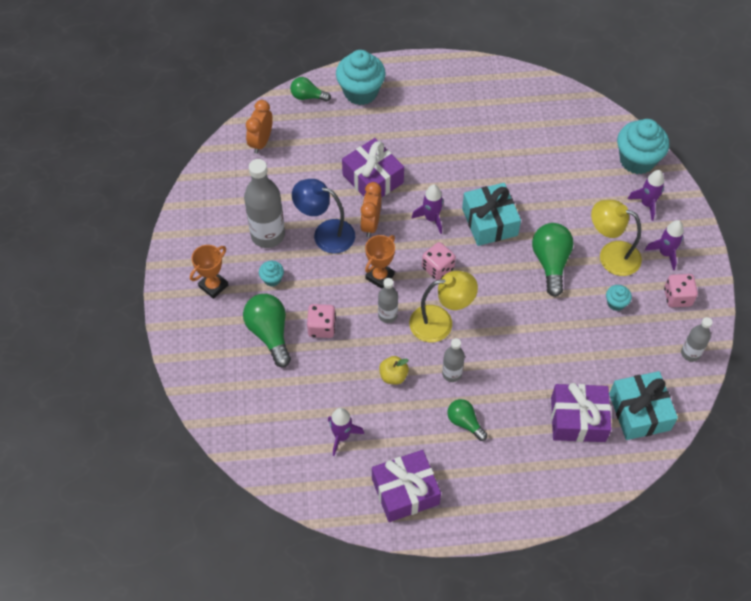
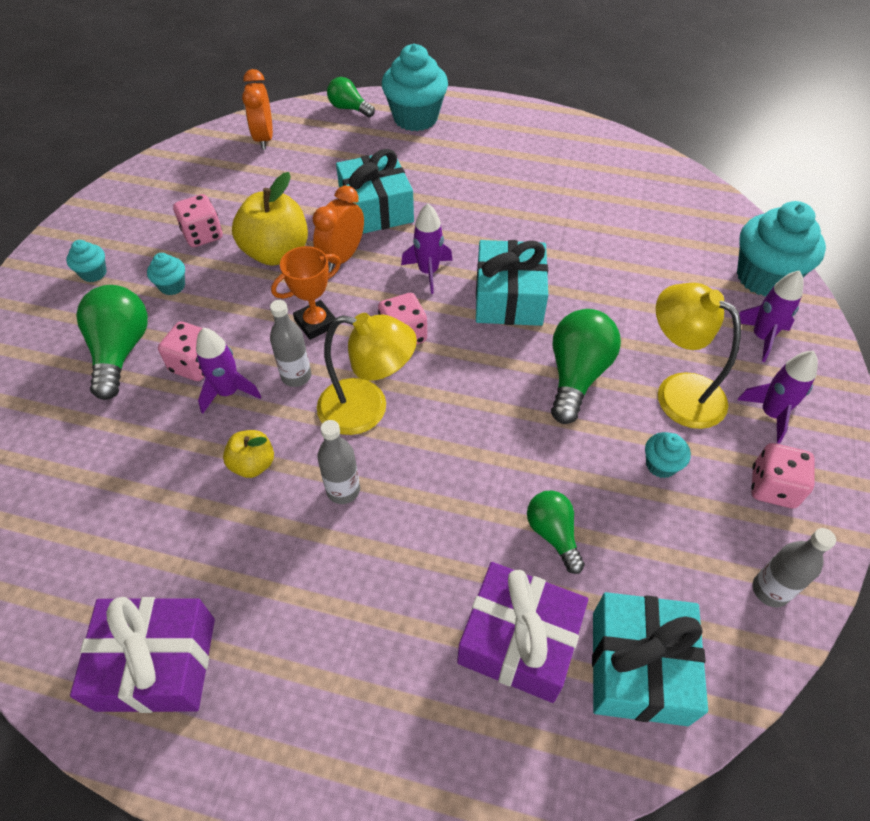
camera: 20 degrees right, 5 degrees down
orange trophy [190,245,228,299] -> turquoise cupcake [66,240,107,282]
grey bottle [244,159,285,248] -> pink dice [173,194,223,247]
orange clock [246,100,273,154] -> orange clock turned 45 degrees counterclockwise [242,69,273,150]
blue lamp [292,179,355,254] -> yellow apple [232,172,308,266]
purple rocket [328,408,364,456] -> purple rocket moved to [196,328,261,414]
purple gift [342,138,404,197] -> turquoise gift [336,149,414,234]
green light bulb [447,399,487,441] -> green light bulb moved to [527,491,585,574]

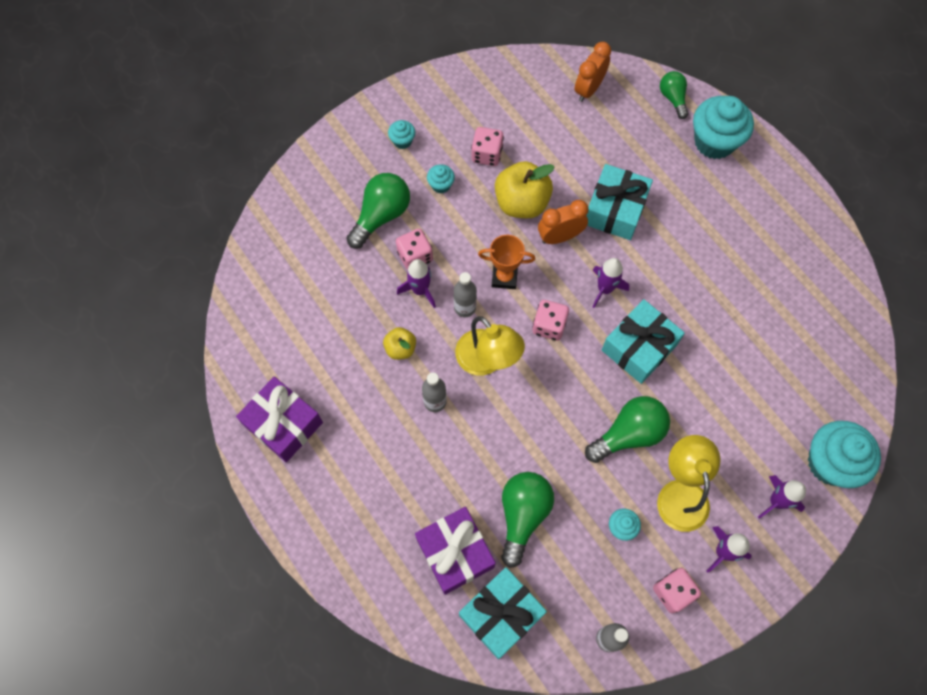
camera: 40 degrees right, 15 degrees up
green light bulb [527,491,585,574] -> green light bulb [501,472,554,568], size x1.64

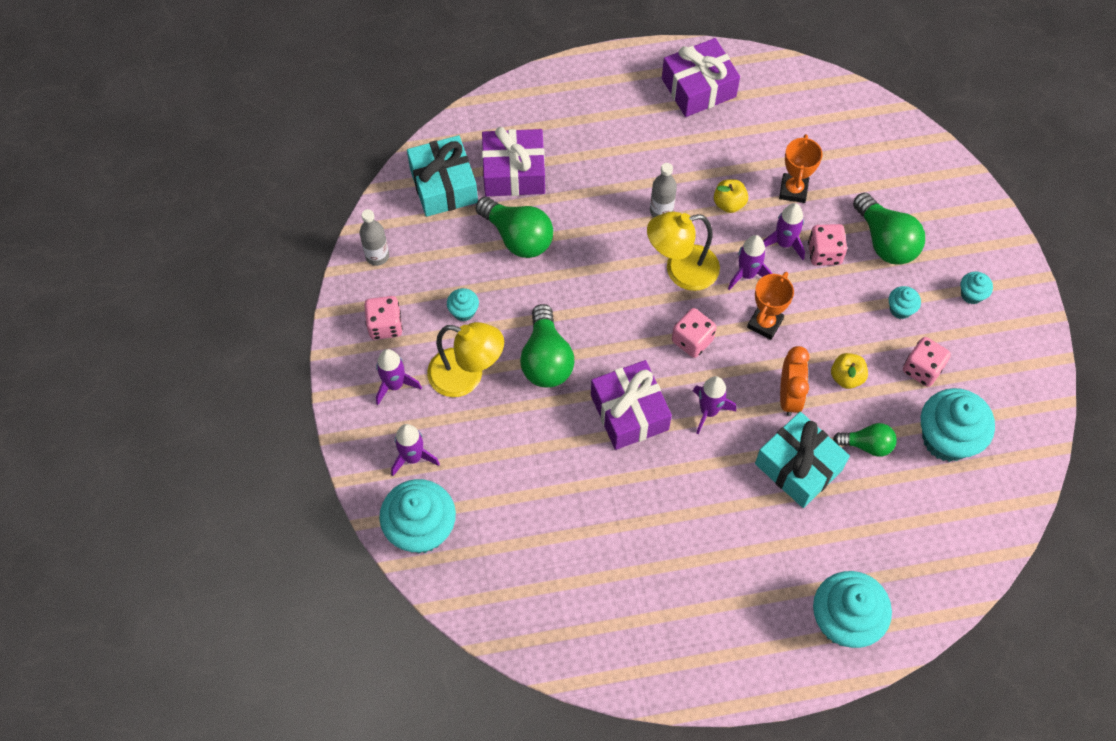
camera: 115 degrees right, 5 degrees down
grey bottle [454,272,477,317] -> purple rocket [728,235,773,290]
yellow apple [495,161,555,218] -> yellow apple [831,353,868,389], size x0.54
orange clock [575,42,611,102] -> none
turquoise gift [602,299,685,384] -> purple gift [591,360,672,450]
green light bulb [660,71,688,119] -> green light bulb moved to [833,423,897,457]
none -> orange trophy [779,134,822,203]
none -> turquoise cupcake [921,388,995,462]

